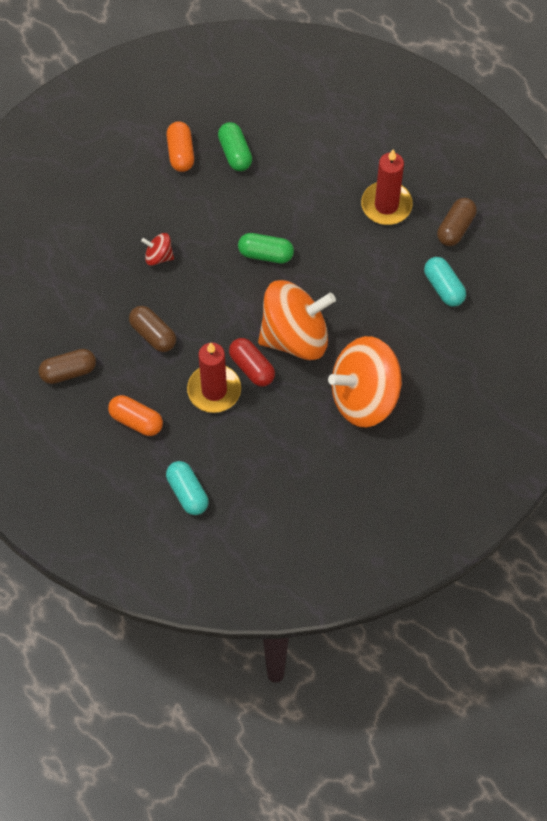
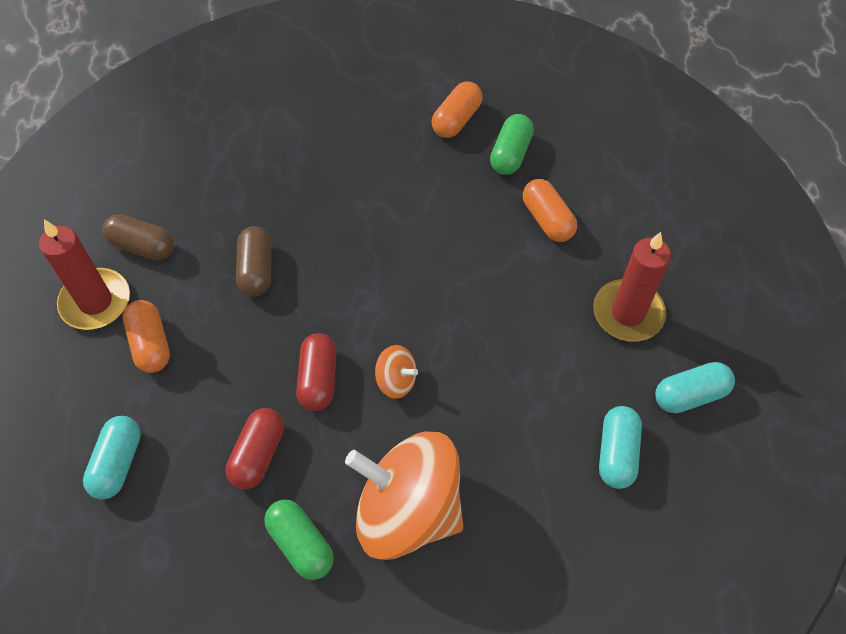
camera: 40 degrees right, 5 degrees down
red spinning top [141,233,174,266] -> none
red candle [187,343,241,413] -> red candle moved to [39,219,130,330]
green capsule [238,233,294,263] -> green capsule moved to [264,500,334,580]
orange spinning top [258,280,336,360] -> orange spinning top [375,345,418,399], size x0.42
brown capsule [437,198,477,246] -> turquoise capsule [655,362,735,413]
none -> red capsule [226,408,284,489]
none -> orange capsule [523,179,577,242]

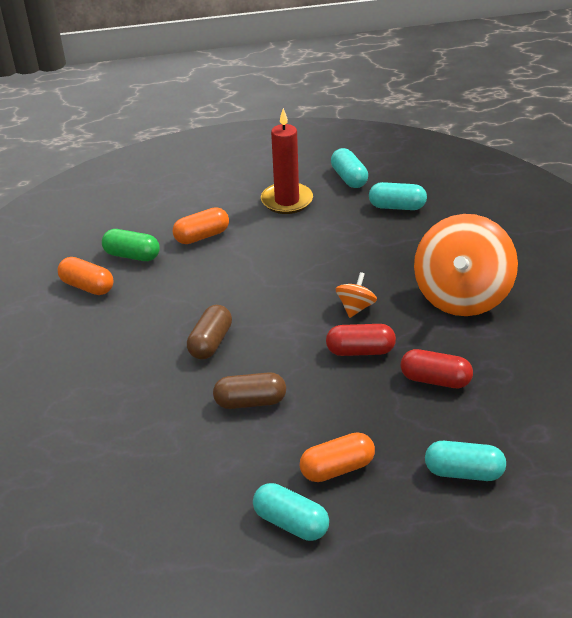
camera: 90 degrees left, 20 degrees down
red candle [39,219,130,330] -> turquoise capsule [253,483,329,541]
brown capsule [102,214,174,261] -> brown capsule moved to [187,305,232,359]
green capsule [264,500,334,580] -> none

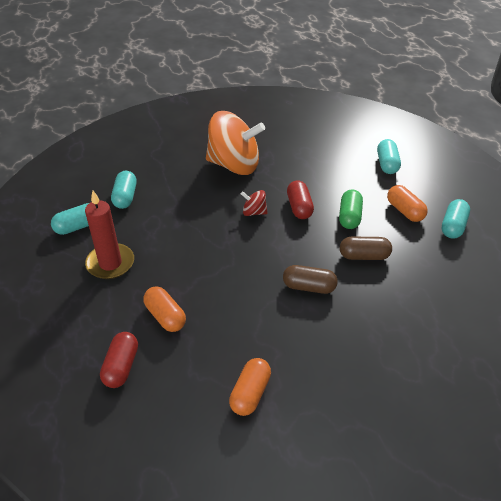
camera: 100 degrees left, 5 degrees up
green capsule [102,229,160,261] -> green capsule moved to [339,190,363,229]
brown capsule [213,372,286,409] -> brown capsule turned 75 degrees counterclockwise [340,237,392,260]
orange spinning top [336,272,377,318] -> red spinning top [241,190,267,216]
red capsule [400,349,473,388] -> red capsule moved to [100,332,138,388]

